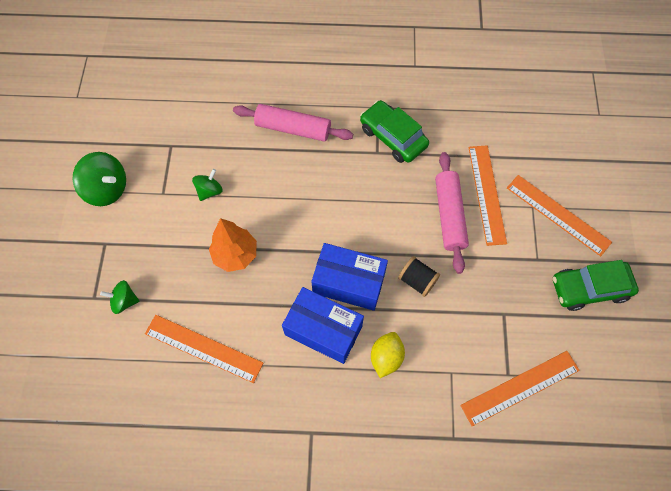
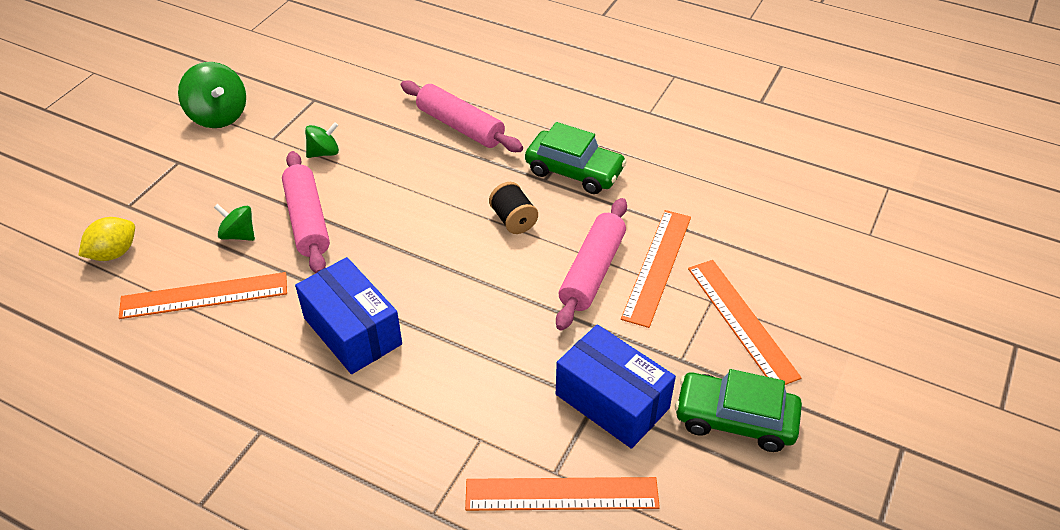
camera: 25 degrees right, 20 degrees down
green spinning top [100,280,140,314] -> green spinning top moved to [214,204,255,241]
orange ruler [145,315,263,383] -> orange ruler turned 60 degrees counterclockwise [119,272,287,319]
orange tree [209,218,257,272] -> pink rolling pin [282,151,330,273]
blue box [311,243,388,311] -> blue box moved to [556,324,676,449]
green car [360,100,429,163] -> green car turned 135 degrees clockwise [525,122,627,194]
yellow lemon [371,332,405,378] -> yellow lemon moved to [78,217,135,261]
black spool [398,256,440,297] -> black spool moved to [489,182,538,234]

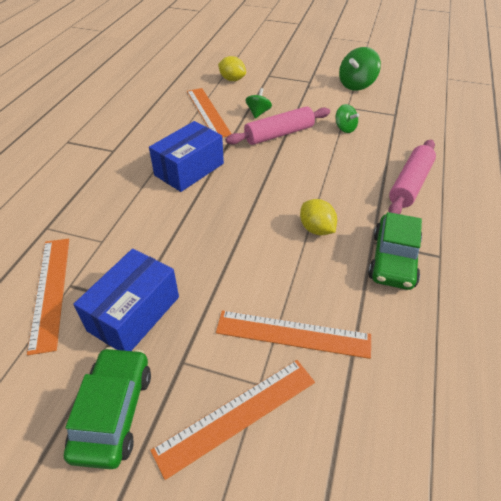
camera: 80 degrees right, 0 degrees up
black spool [489,182,538,234] -> yellow lemon [300,199,337,235]
pink rolling pin [556,198,627,331] -> none

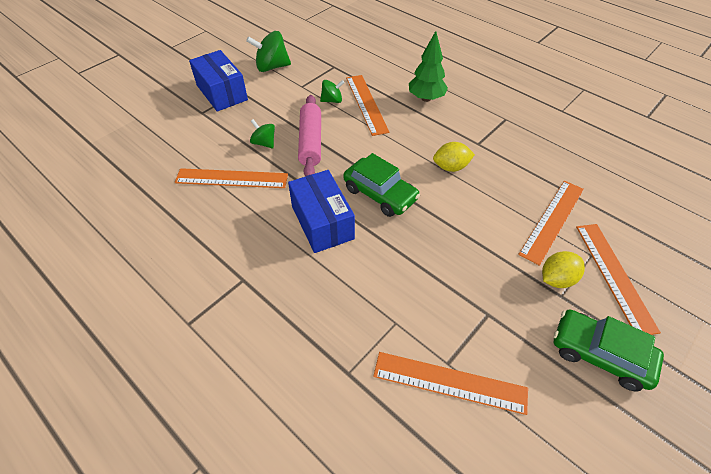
camera: 65 degrees left, 5 degrees up
blue box [73,249,179,351] -> blue box moved to [189,50,248,112]
yellow lemon [218,56,246,81] -> yellow lemon moved to [542,251,585,288]
green spinning top [339,47,381,91] -> green spinning top turned 105 degrees clockwise [246,31,291,72]
green car [368,212,422,290] -> green car moved to [343,153,420,217]
pink rolling pin [388,140,436,214] -> green tree [409,31,448,102]
none -> orange ruler [346,75,390,136]

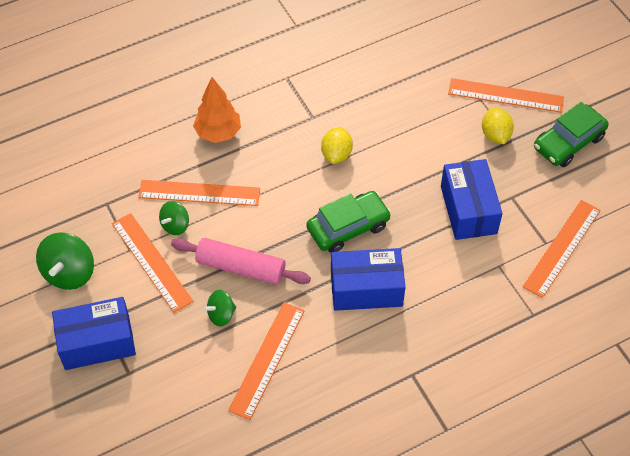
camera: 70 degrees left, 5 degrees up
green spinning top [320,80,345,103] -> green spinning top turned 150 degrees counterclockwise [159,201,189,235]
green tree [409,31,448,102] -> orange tree [193,77,241,143]
orange ruler [518,181,584,266] -> orange ruler moved to [112,213,194,313]
none -> blue box [441,159,503,240]

